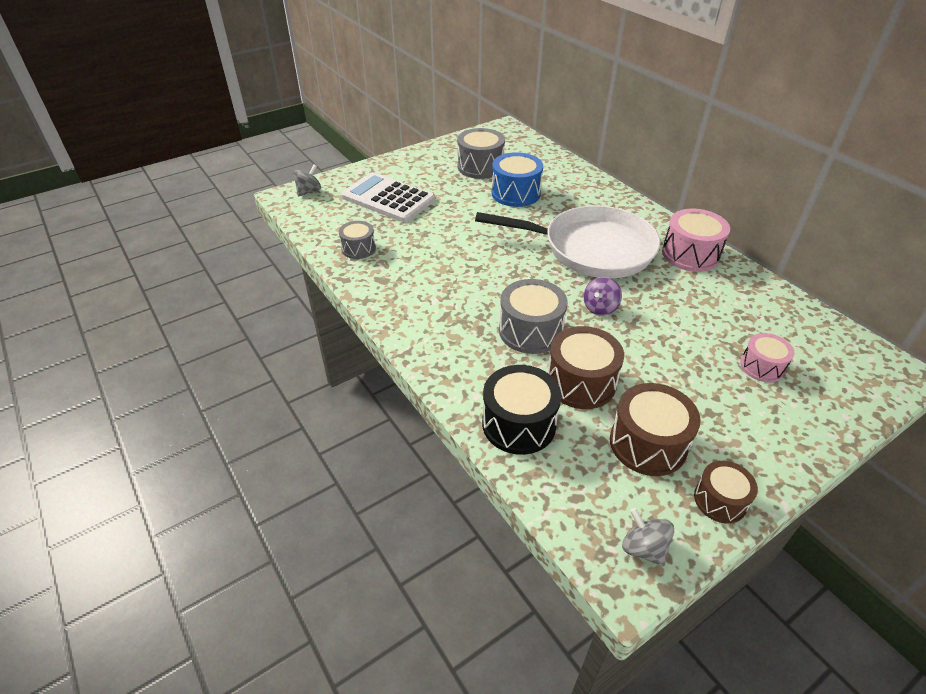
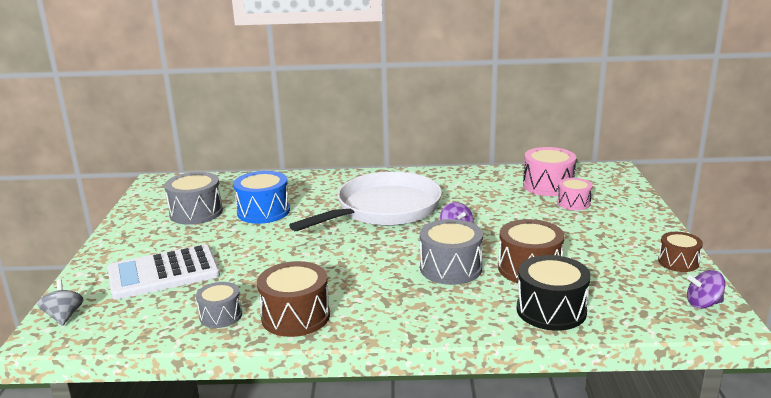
camera: 55 degrees left, 20 degrees down
brown drum [610,383,701,476] -> brown drum moved to [257,261,330,337]
grey spinning top [622,508,674,566] -> purple spinning top [687,270,725,309]
pink drum [662,209,730,272] -> pink drum moved to [523,147,576,196]

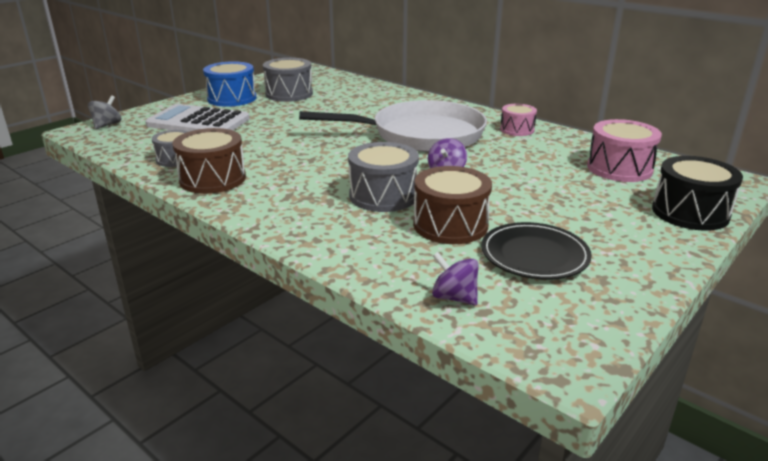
camera: 40 degrees right, 5 degrees up
blue drum [233,171,290,224] -> blue drum moved to [203,61,256,107]
black drum [516,255,591,331] -> black drum moved to [652,156,743,231]
pink drum [557,178,592,210] -> pink drum moved to [500,104,537,136]
brown drum [658,232,703,272] -> none
purple spinning top [687,270,725,309] -> purple spinning top moved to [432,252,478,305]
none -> black plate [481,222,592,280]

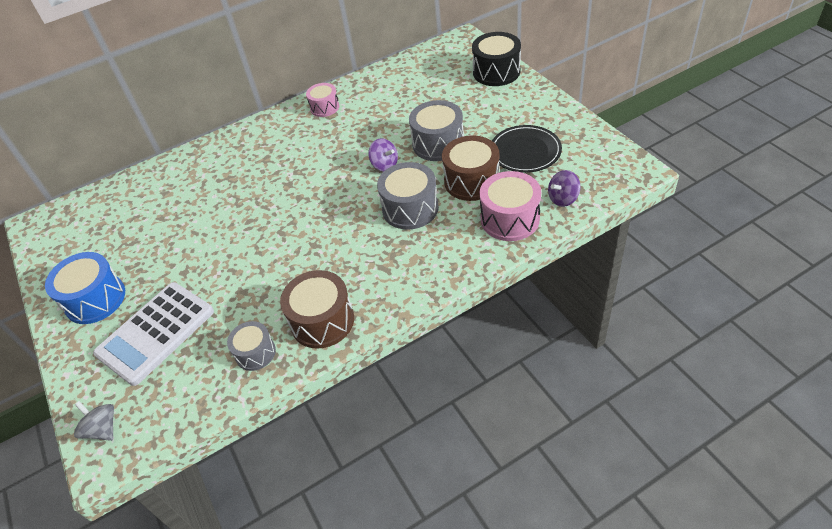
camera: 65 degrees left, 20 degrees up
grey drum [263,58,313,102] -> grey drum moved to [409,100,464,161]
white pan [299,100,487,152] -> none
pink drum [587,119,662,182] -> pink drum moved to [480,171,541,241]

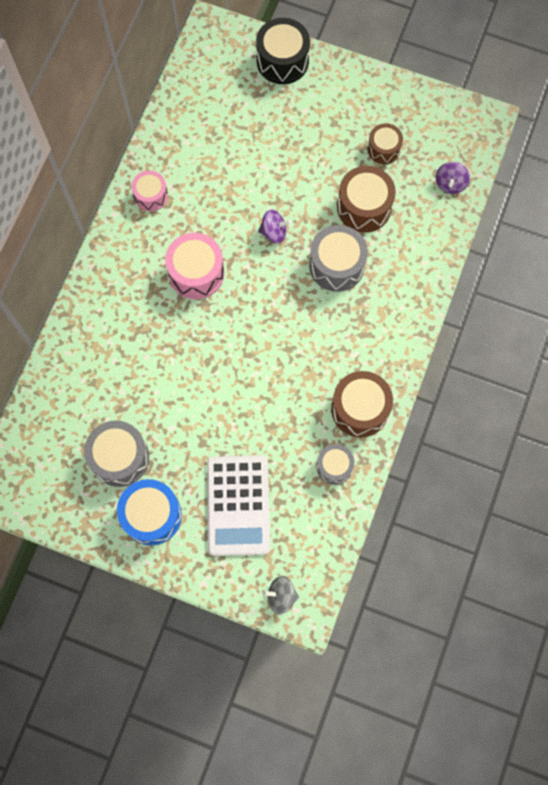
camera: 45 degrees left, 25 degrees up
grey drum [409,100,464,161] -> grey drum moved to [84,421,149,487]
pink drum [480,171,541,241] -> pink drum moved to [165,233,224,299]
black plate [492,125,562,173] -> brown drum [367,123,403,164]

